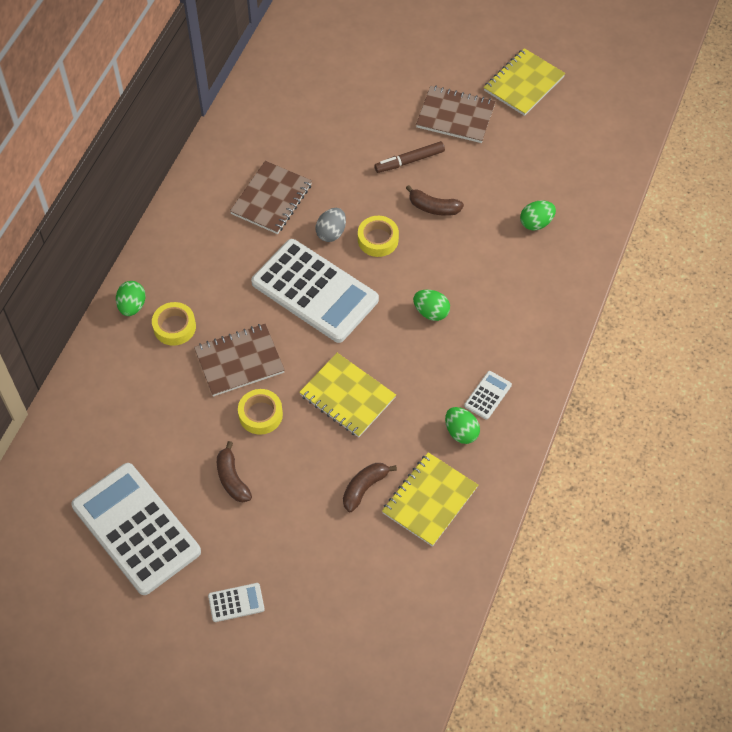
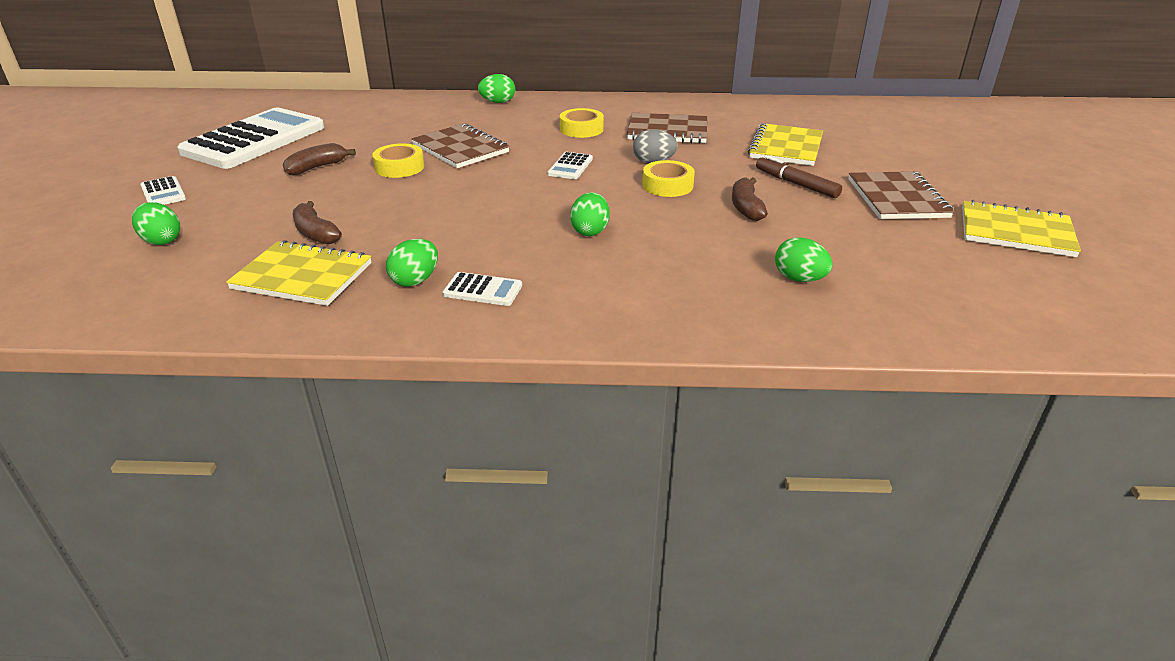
camera: 70 degrees right, 25 degrees down
yellow tape [152,302,196,346] -> yellow tape moved to [560,108,604,138]
white calculator [251,239,379,343] -> white calculator [547,152,593,179], size x0.40
yellow notebook [299,353,396,437] -> yellow notebook moved to [748,123,823,166]
brown banana [343,463,397,512] -> brown banana turned 150 degrees counterclockwise [293,201,342,245]
none -> green egg [132,202,180,245]

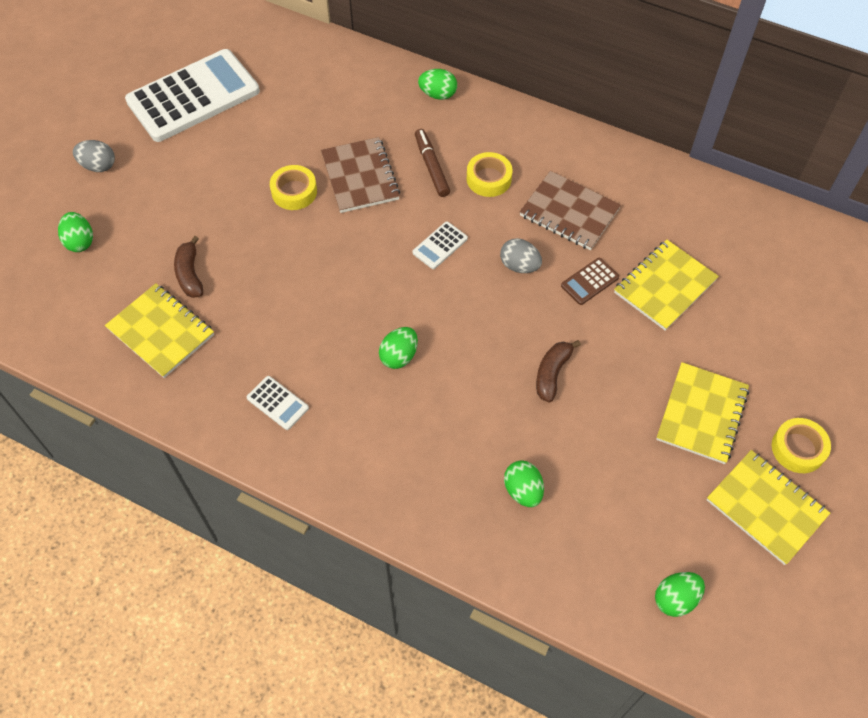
camera: 25 degrees right, 25 degrees up
white calculator [140,176,186,205] -> grey egg [73,140,115,172]
brown banana [283,143,356,176] -> none
green egg [386,239,438,287] -> green egg moved to [655,572,705,617]
yellow tape [642,160,695,197] -> yellow tape moved to [772,418,831,473]
brown marker [756,155,842,198] -> brown marker moved to [415,129,450,197]
brown notebook [848,171,954,219] -> yellow notebook [656,362,749,464]
none -> brown calculator [561,258,619,305]

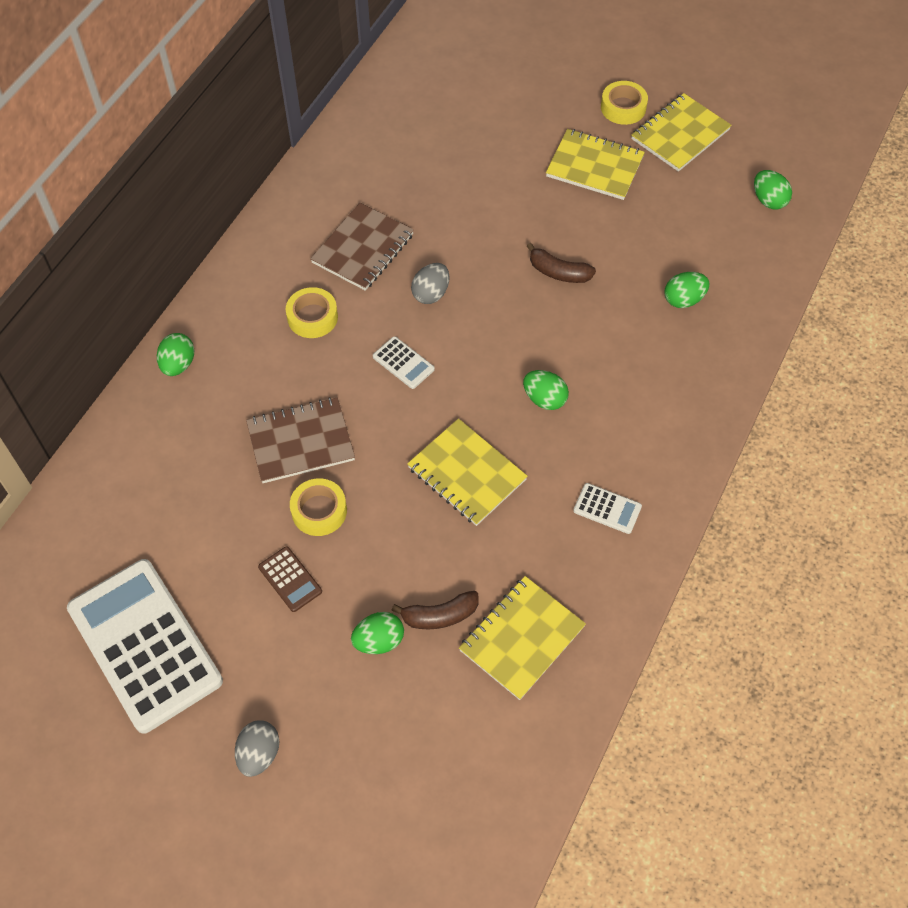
camera: 90 degrees left, 0 degrees up
green egg [58,212,93,252] -> green egg moved to [351,612,404,654]
white calculator [247,376,309,430] -> white calculator turned 75 degrees clockwise [573,483,642,534]
brown marker [415,129,450,197] -> none
brown calculator [561,258,619,305] -> brown calculator moved to [258,546,322,612]
yellow notebook [614,240,719,331] -> yellow notebook moved to [407,418,528,526]

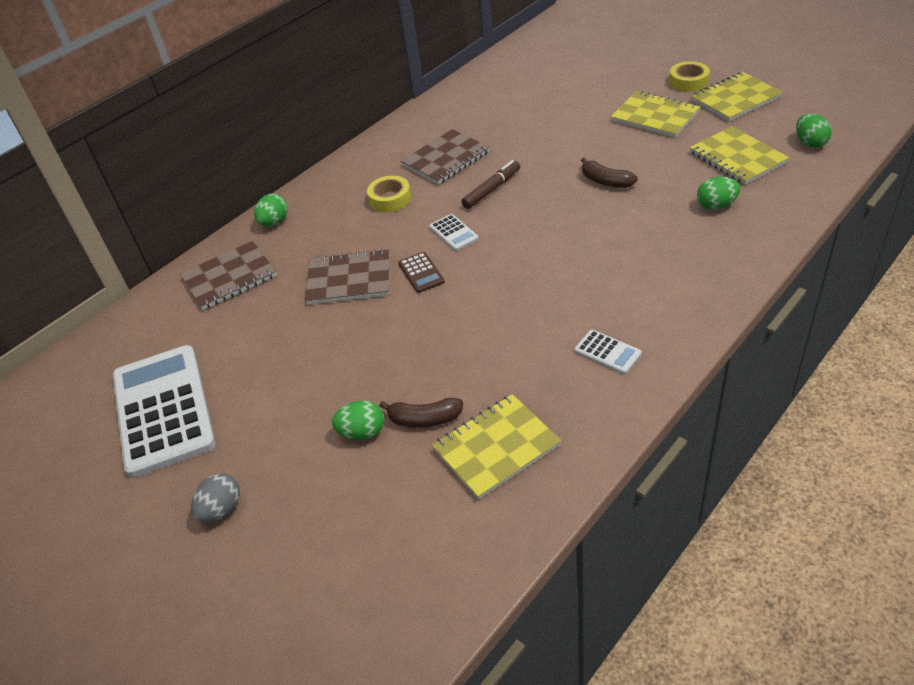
camera: 20 degrees right, 15 degrees down
brown calculator [258,546,322,612] -> brown calculator moved to [398,252,445,293]
yellow tape [290,478,347,536] -> none
yellow notebook [407,418,528,526] -> yellow notebook moved to [690,126,789,185]
grey egg [411,263,449,304] -> brown marker [461,160,520,209]
green egg [523,370,569,410] -> none
none -> brown notebook [180,241,277,310]

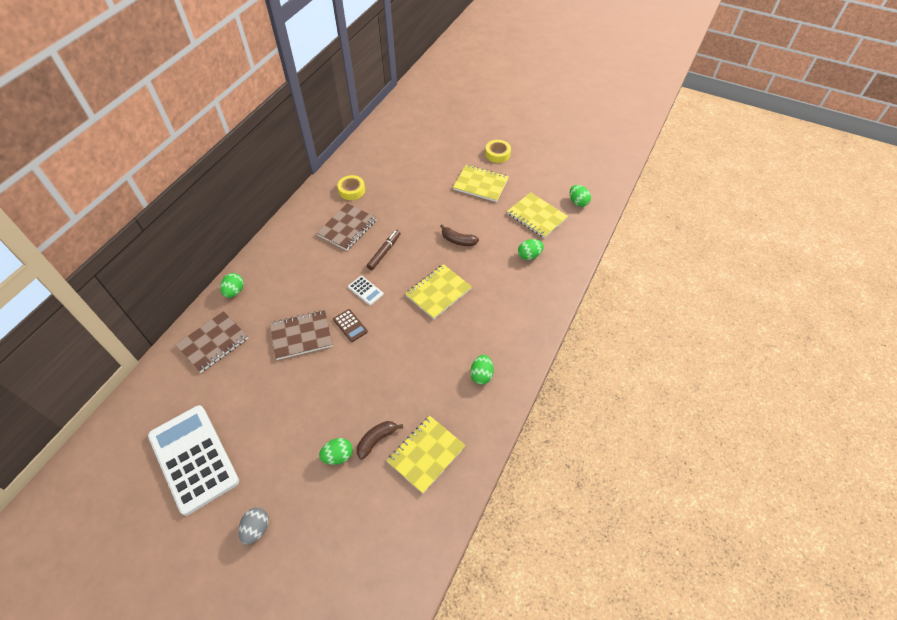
camera: 20 degrees left, 10 degrees up
yellow tape [367,176,411,212] -> yellow tape moved to [338,175,365,200]
brown banana [379,398,463,428] -> brown banana turned 150 degrees clockwise [357,421,403,460]
white calculator [574,330,642,374] -> green egg [470,355,494,385]
yellow notebook [691,72,783,121] -> yellow notebook moved to [405,264,472,319]

